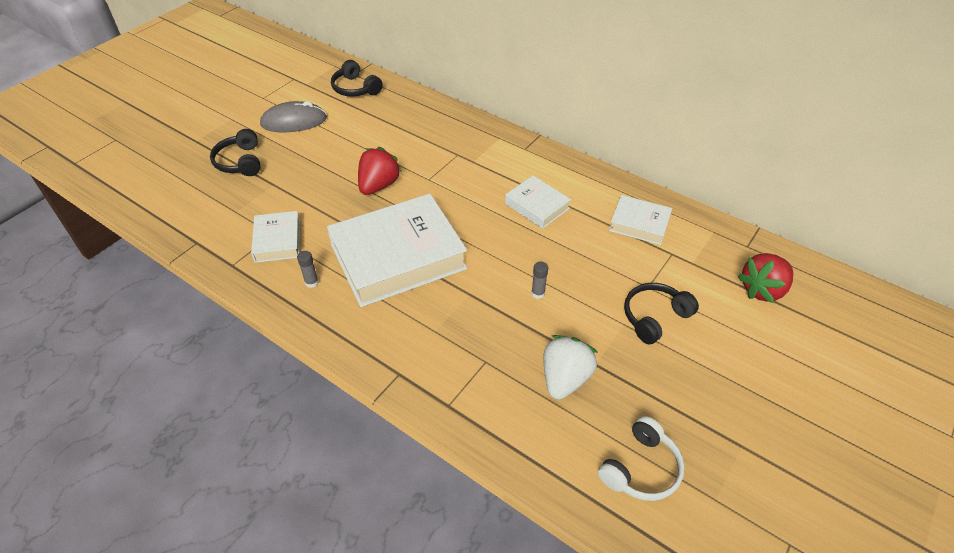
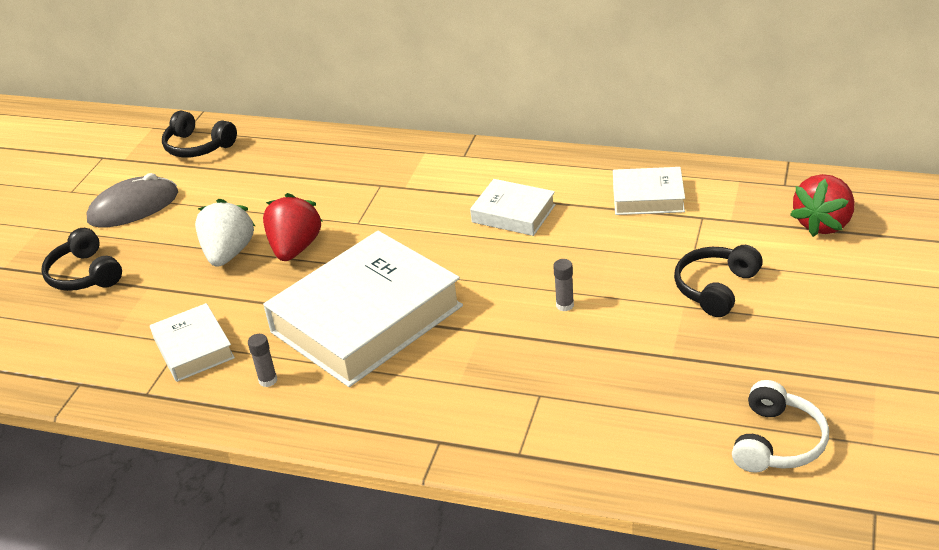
camera: 15 degrees left, 10 degrees down
white strawberry [543,335,598,400] -> white strawberry moved to [195,199,255,267]

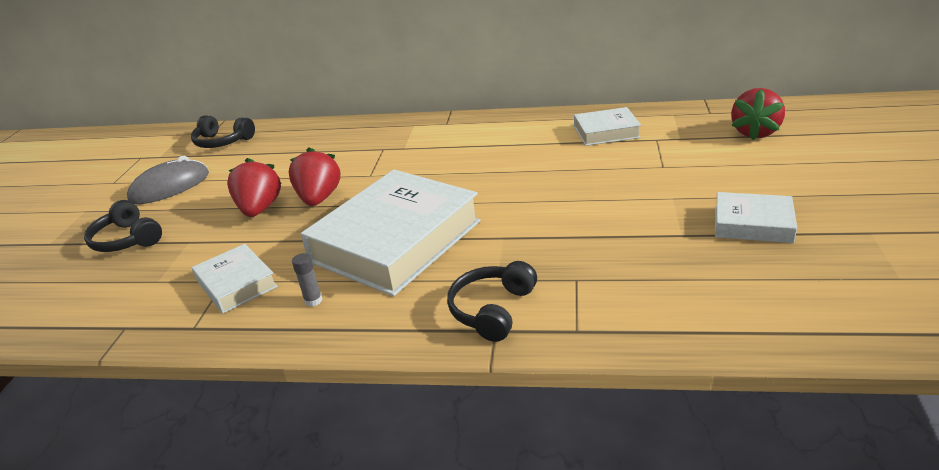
camera: 10 degrees left, 5 degrees down
white strawberry [195,199,255,267] -> red strawberry [227,158,282,217]
white book [470,179,556,236] -> white book moved to [715,192,797,243]
grey glue stick [553,259,574,311] -> none
black headphones [674,245,763,317] -> black headphones moved to [447,261,537,342]
white headphones [732,380,829,473] -> none

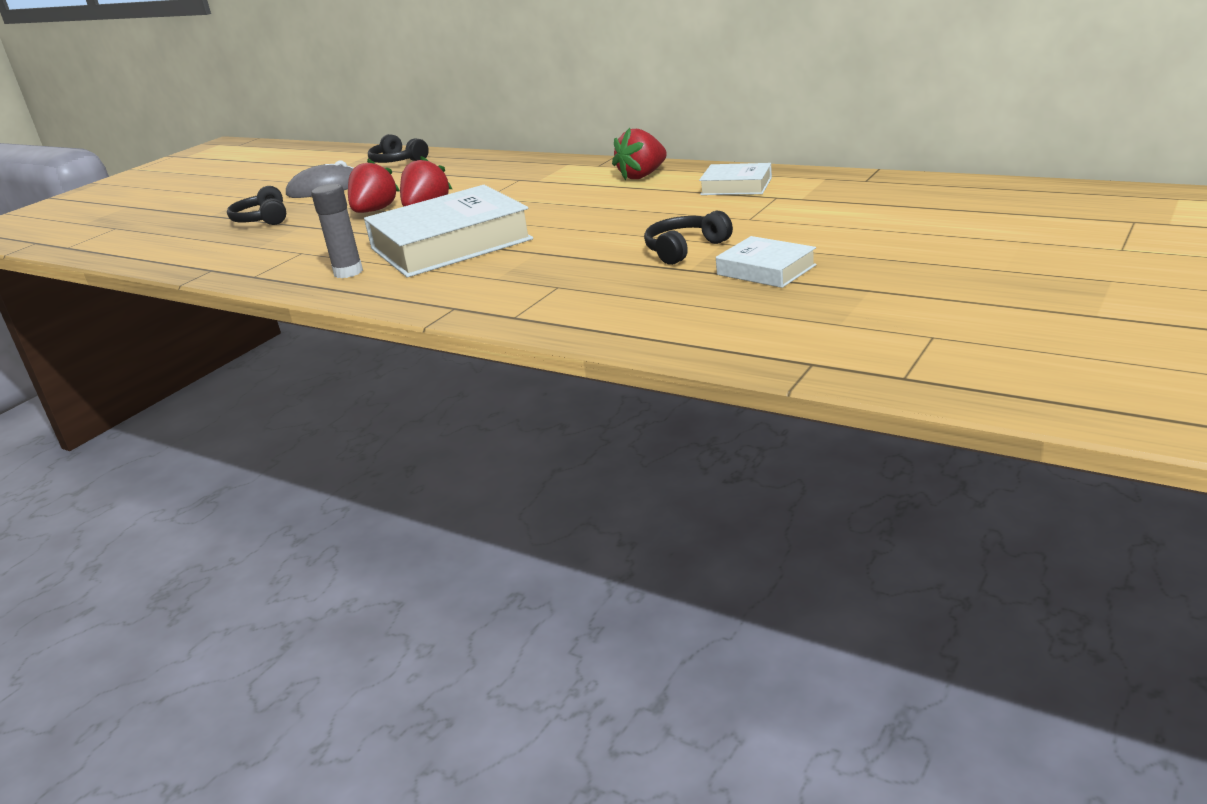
camera: 25 degrees right, 5 degrees down
white book [192,244,278,313] -> none
grey glue stick [292,253,322,307] -> grey glue stick [311,184,363,278], size x1.81
black headphones [447,261,537,342] -> black headphones moved to [644,211,733,265]
red strawberry [731,88,785,140] -> red strawberry moved to [612,128,667,180]

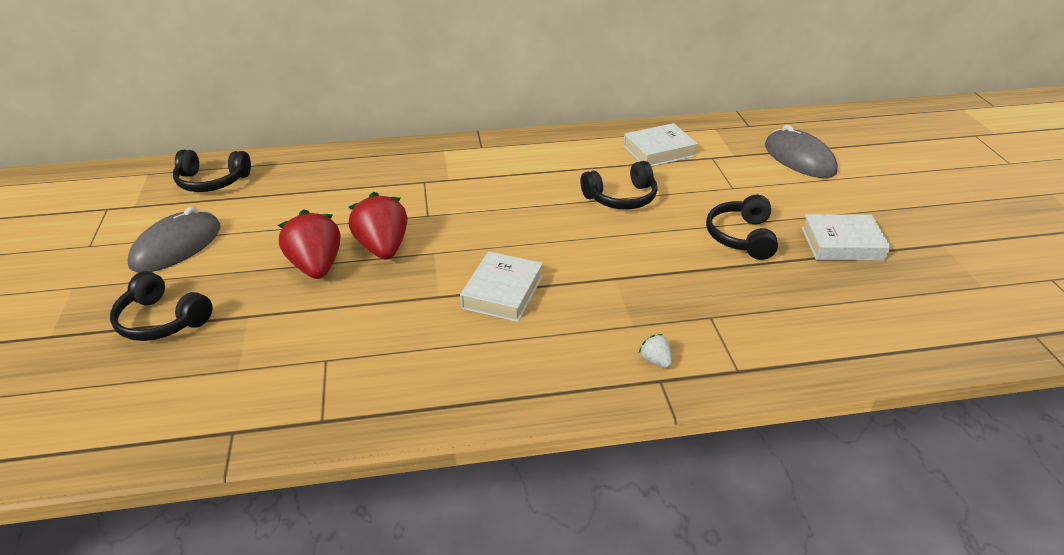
camera: 45 degrees left, 10 degrees up
grey glue stick [311,184,363,278] -> none
white book [364,185,533,278] -> white book [460,251,543,322], size x0.49
red strawberry [612,128,667,180] -> none
none -> black headphones [581,161,657,209]
none -> white strawberry [639,334,672,368]
none -> grey mouse [765,125,838,178]

